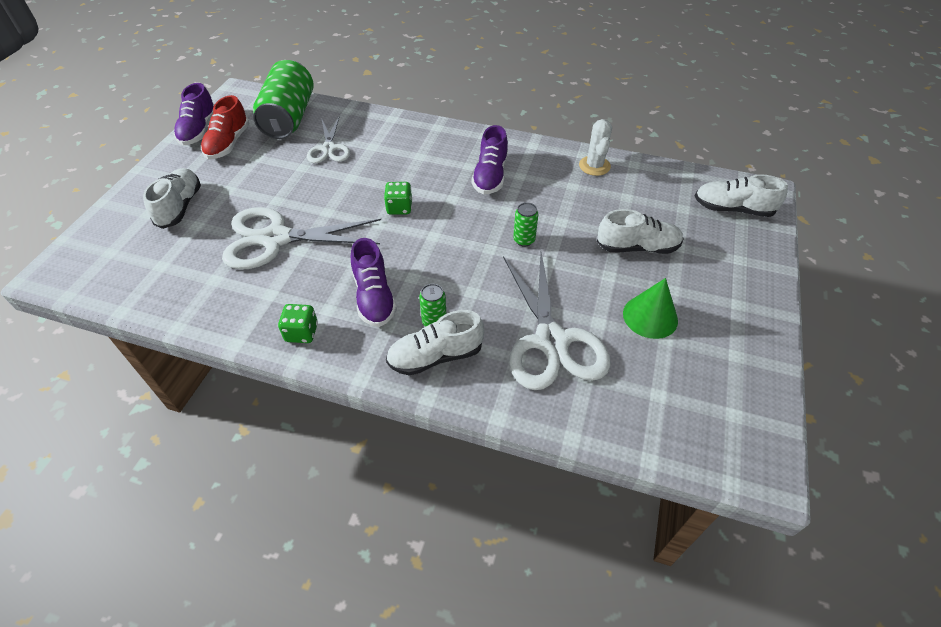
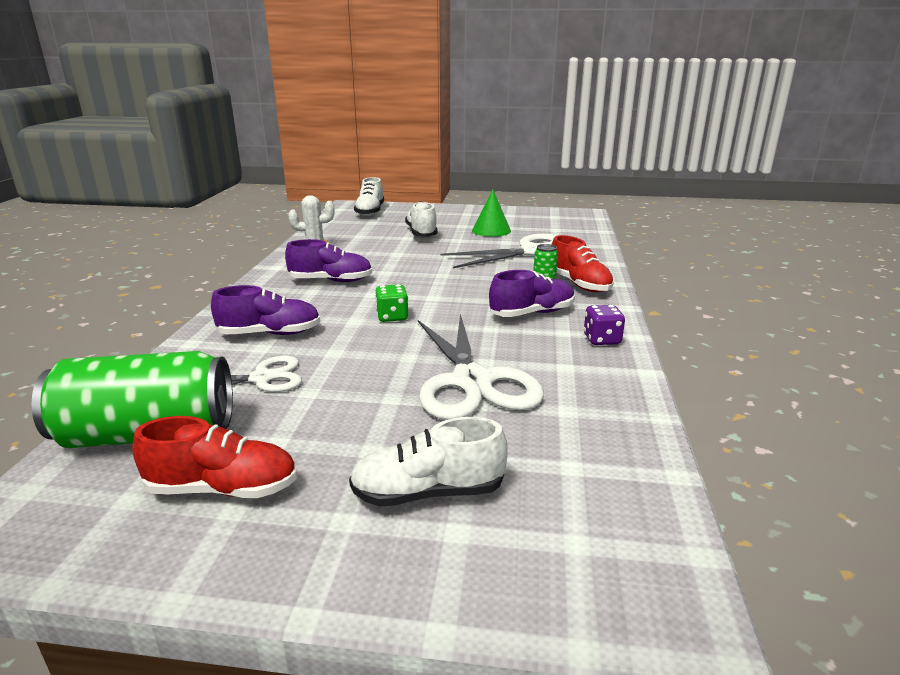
camera: 100 degrees left, 25 degrees down
purple shoe [174,83,215,145] -> purple shoe moved to [211,285,321,335]
green dice [278,304,318,343] -> purple dice [584,305,625,345]
white shoe [386,310,484,376] -> red shoe [551,235,614,292]
green can [513,202,539,247] -> none

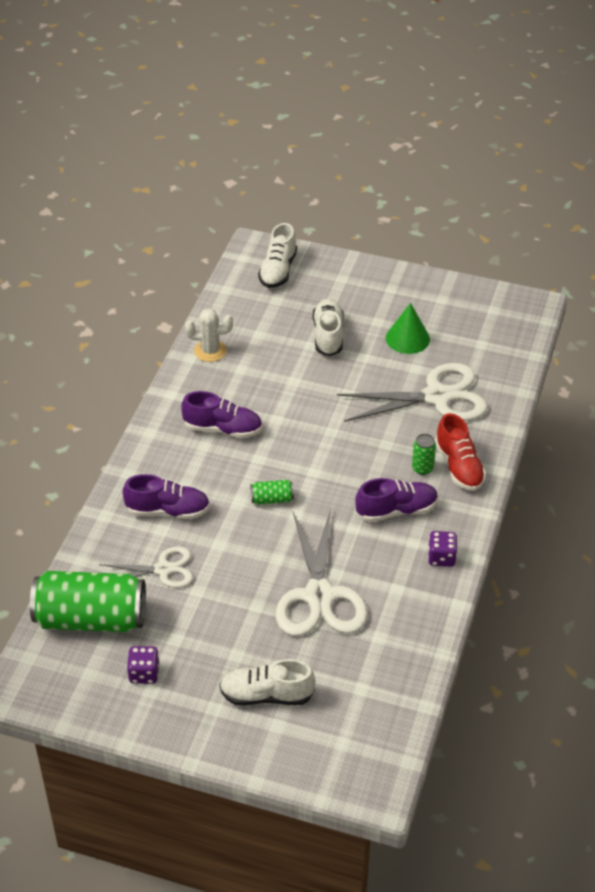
camera: 10 degrees right, 20 degrees up
red shoe [132,416,297,498] -> purple dice [127,646,159,684]
green dice [375,284,408,322] -> green can [250,480,294,505]

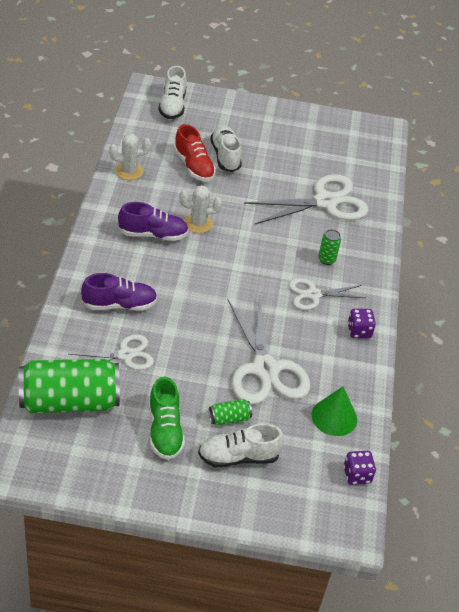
camera: 15 degrees left, 0 degrees up
purple dice [127,646,159,684] -> purple dice moved to [344,451,376,485]
green can [250,480,294,505] -> green can moved to [209,399,252,425]
purple shoe [355,478,438,522] -> white scissors [289,278,366,310]
green cone [386,303,430,354] -> green cone moved to [311,386,357,436]
red shoe [435,413,486,491] -> red shoe moved to [174,124,216,181]
none -> green shoe [149,377,185,460]
none -> white cactus [179,185,222,233]

